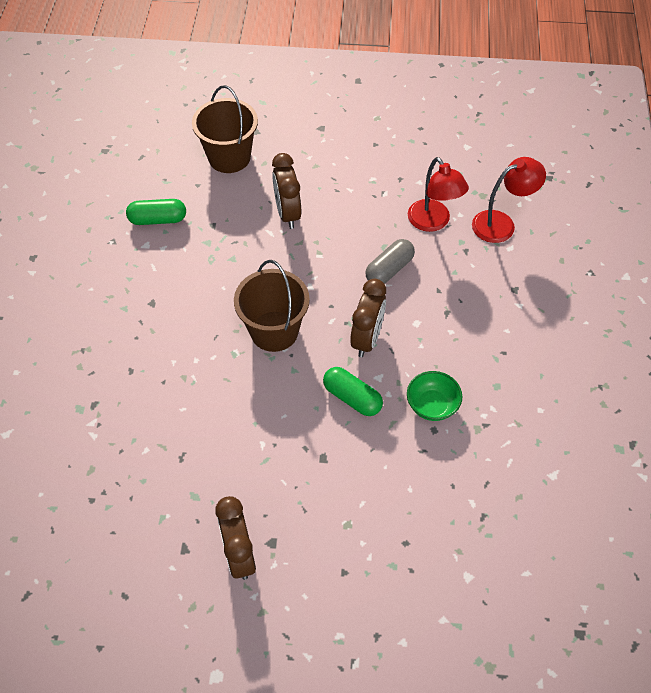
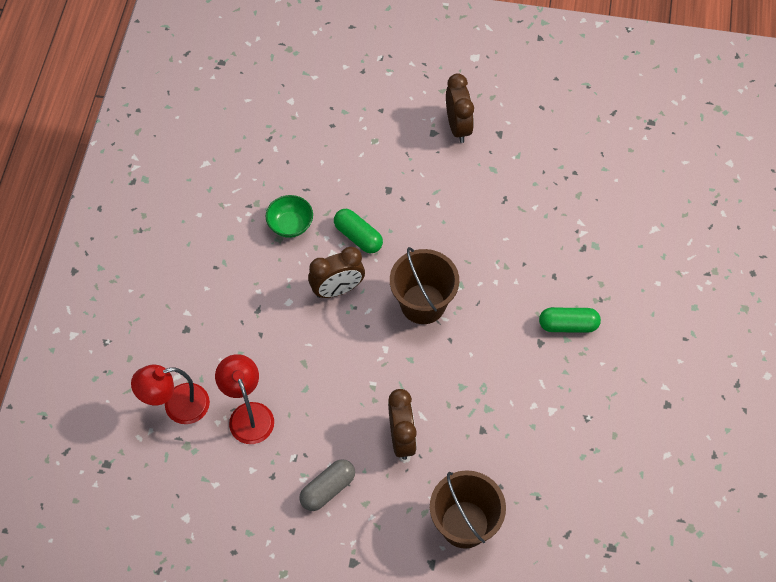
camera: 175 degrees left, 5 degrees up
green capsule [126,199,186,225] -> green capsule moved to [539,308,601,333]
brown clock [350,279,386,357] -> brown clock turned 135 degrees counterclockwise [308,247,365,298]
grey capsule [365,239,415,284] -> grey capsule moved to [299,459,355,511]

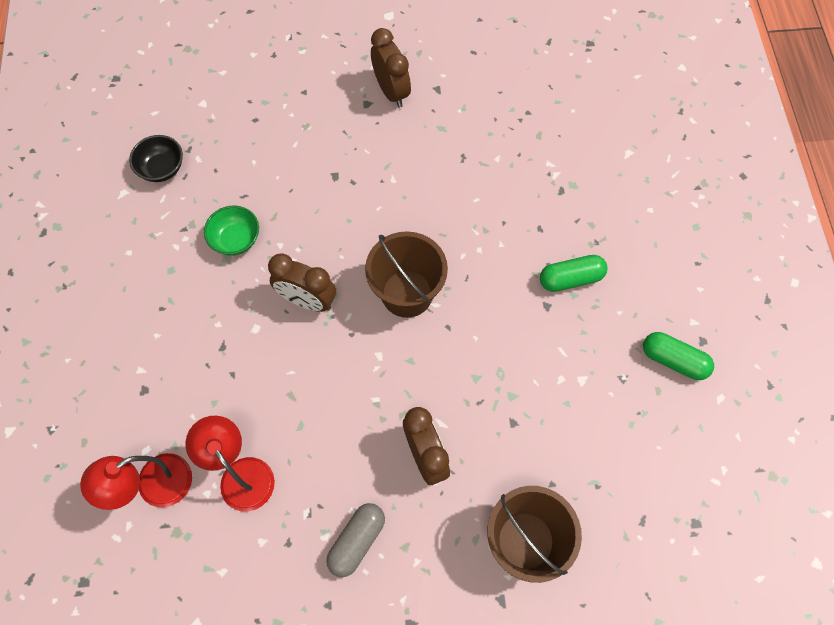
camera: 15 degrees left, 5 degrees up
brown clock [308,247,365,298] -> brown clock turned 60 degrees clockwise [268,254,336,312]
green capsule [334,209,383,254] -> green capsule moved to [643,332,714,380]
none -> black bowl [129,135,183,182]

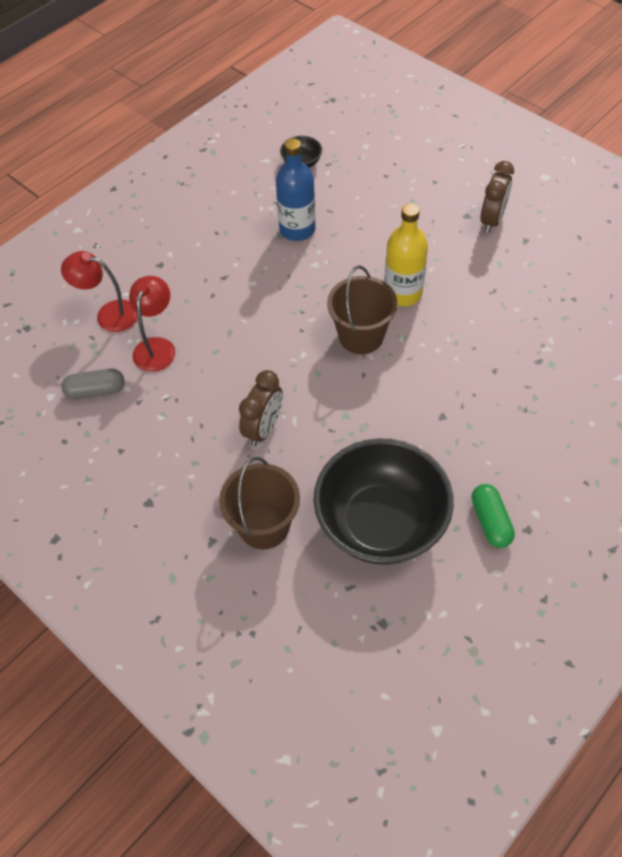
camera: 50 degrees right, 10 degrees down
green bowl [204,206,259,256] -> blue bottle [276,138,316,241]
brown clock [268,254,336,312] -> none
grey capsule [326,503,385,577] -> grey capsule moved to [61,368,125,399]
green capsule [540,255,607,292] -> none
none -> black bowl [314,438,454,565]
none -> yellow bottle [385,204,428,306]

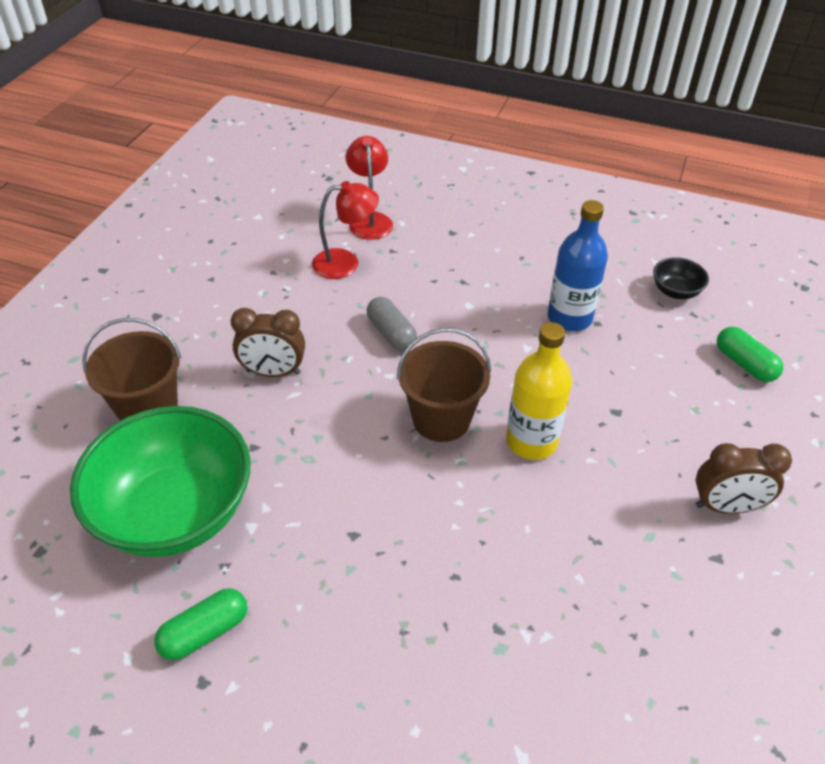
camera: 65 degrees right, 10 degrees down
grey capsule [61,368,125,399] -> grey capsule moved to [367,297,417,351]
black bowl [314,438,454,565] -> green bowl [70,406,250,557]
none -> green capsule [717,327,783,382]

